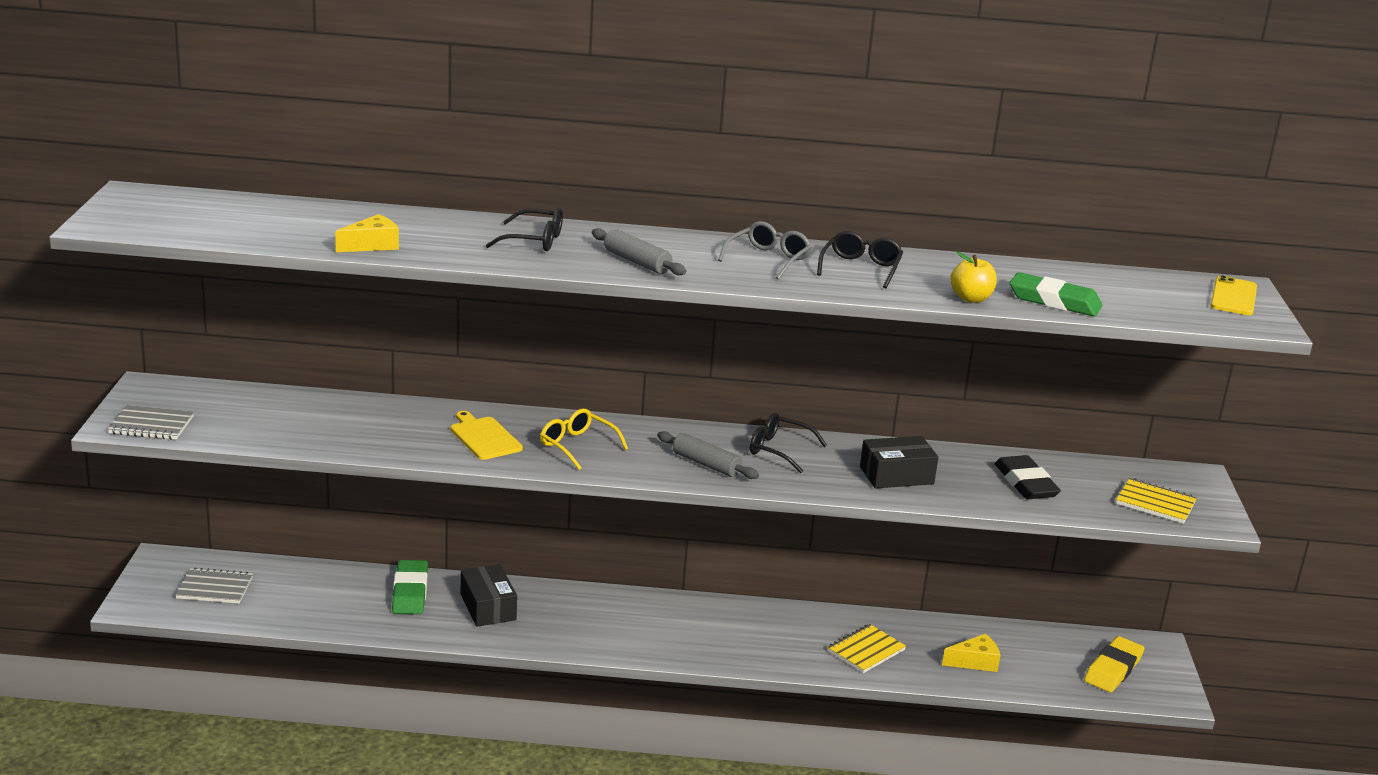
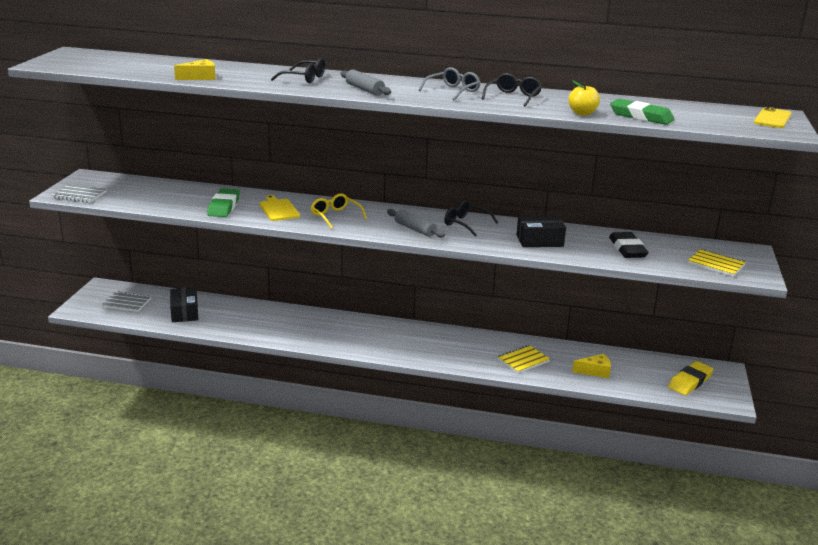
camera: 10 degrees right, 0 degrees up
green eraser [392,560,428,614] -> green eraser moved to [207,188,240,217]
black box [461,564,517,627] -> black box moved to [170,287,198,322]

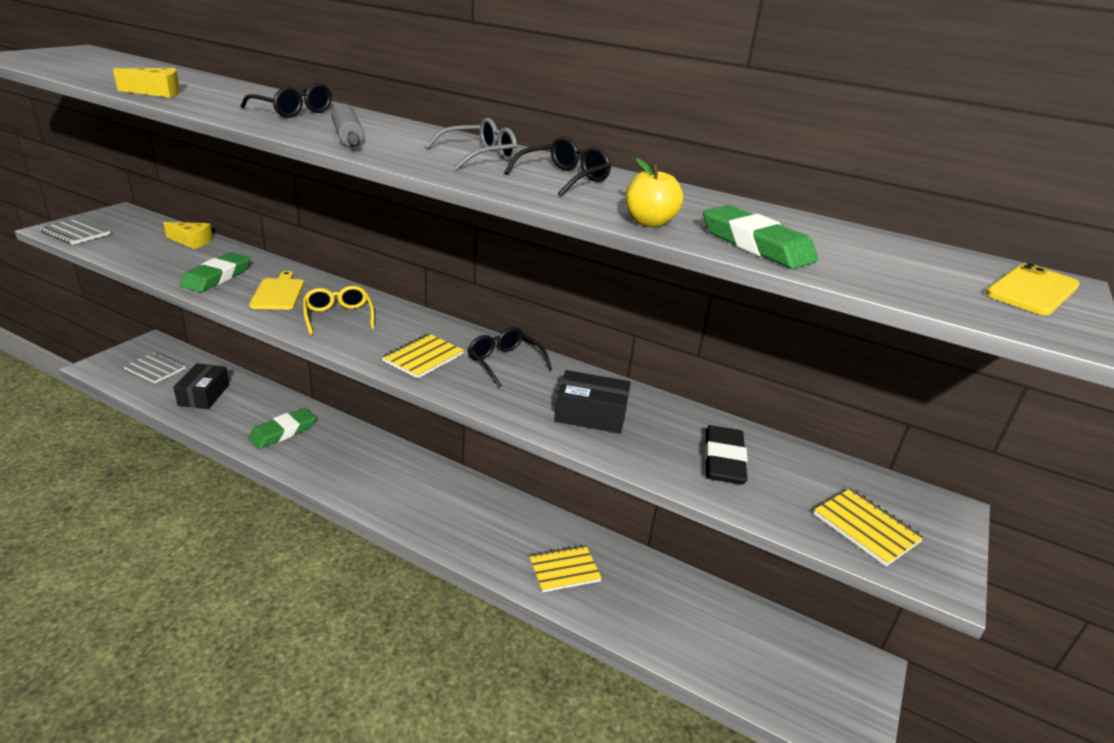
camera: 15 degrees right, 5 degrees up
grey rolling pin [387,209,445,238] -> yellow notebook [382,334,464,379]
yellow cheese [572,354,611,378] -> yellow cheese moved to [163,222,213,249]
yellow eraser [668,361,714,395] -> none
none -> green eraser [248,408,316,449]

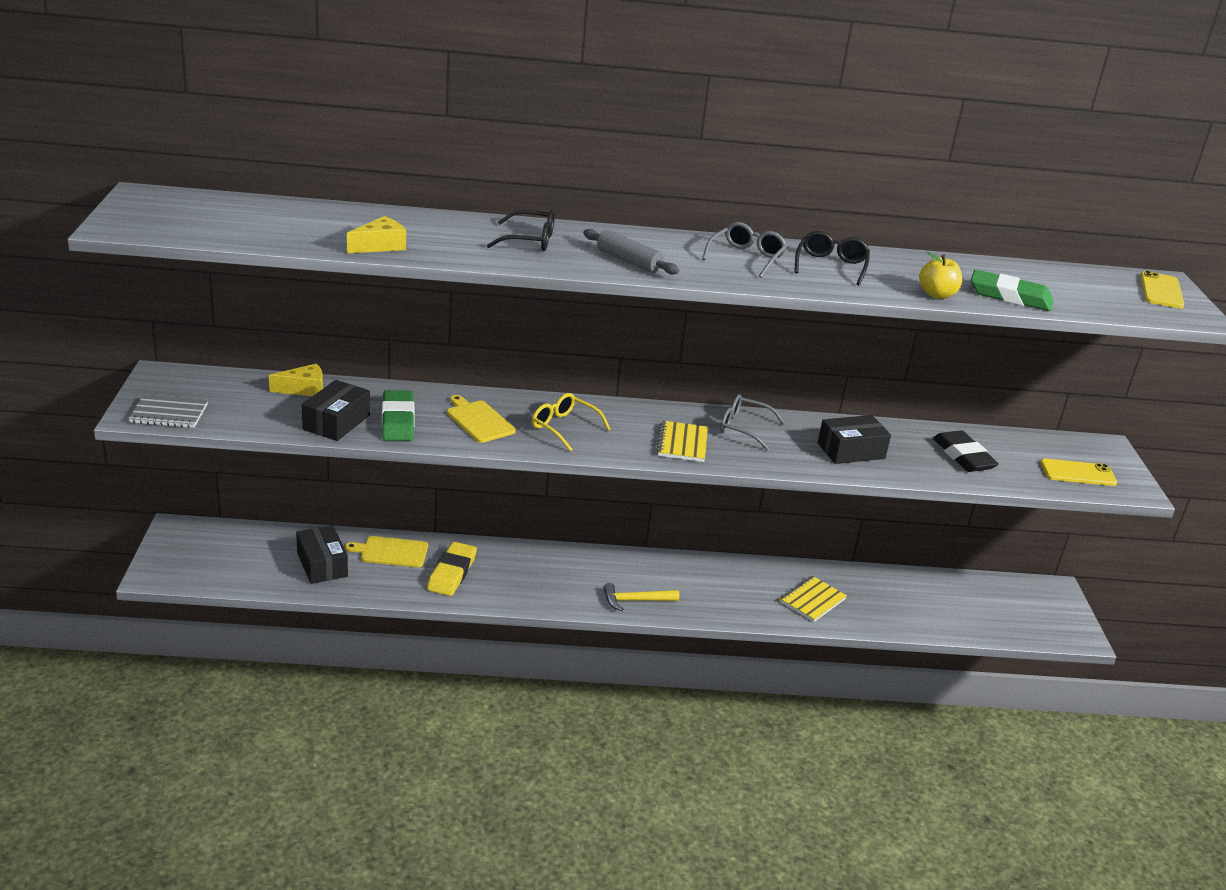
camera: 30 degrees left, 0 degrees up
grey notebook [123,352,185,383] -> none
green eraser [248,408,316,449] -> yellow eraser [427,542,477,596]
black glasses [467,327,552,387] -> grey glasses [720,394,785,450]
yellow notebook [814,488,924,566] -> yellow phone [1040,458,1117,486]
none -> black box [302,380,370,441]
none -> yellow cutting board [345,536,428,567]
none -> yellow hammer [603,583,679,611]

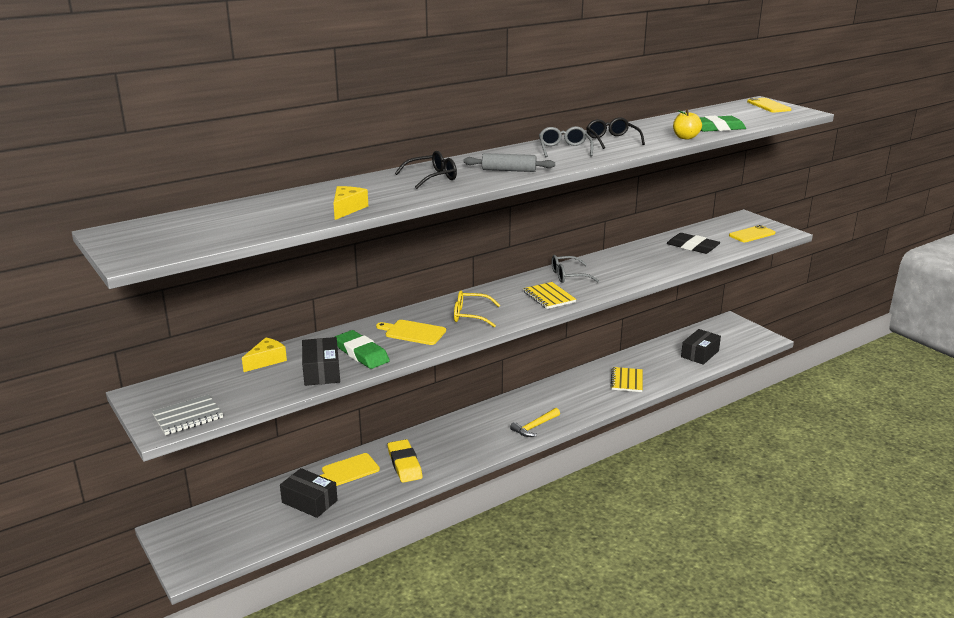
camera: 30 degrees left, 5 degrees down
black box [818,415,891,464] -> black box moved to [681,329,721,365]

